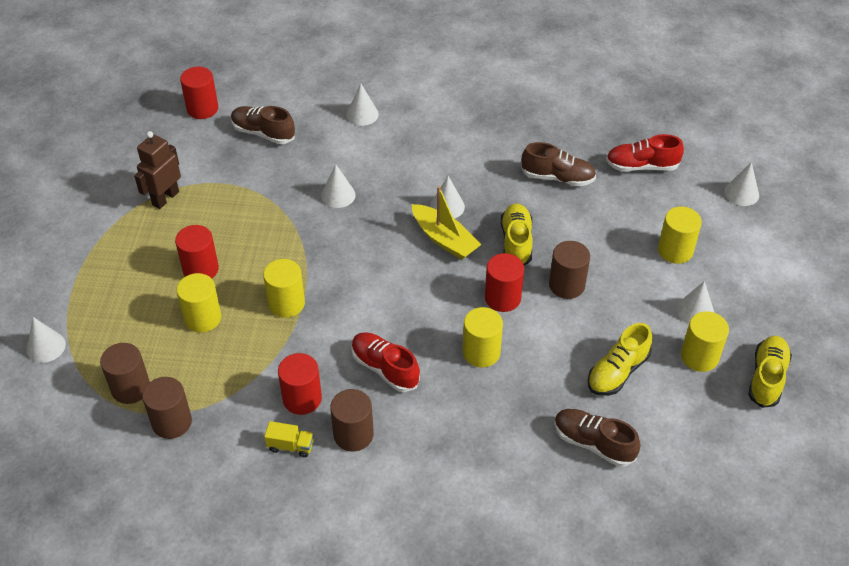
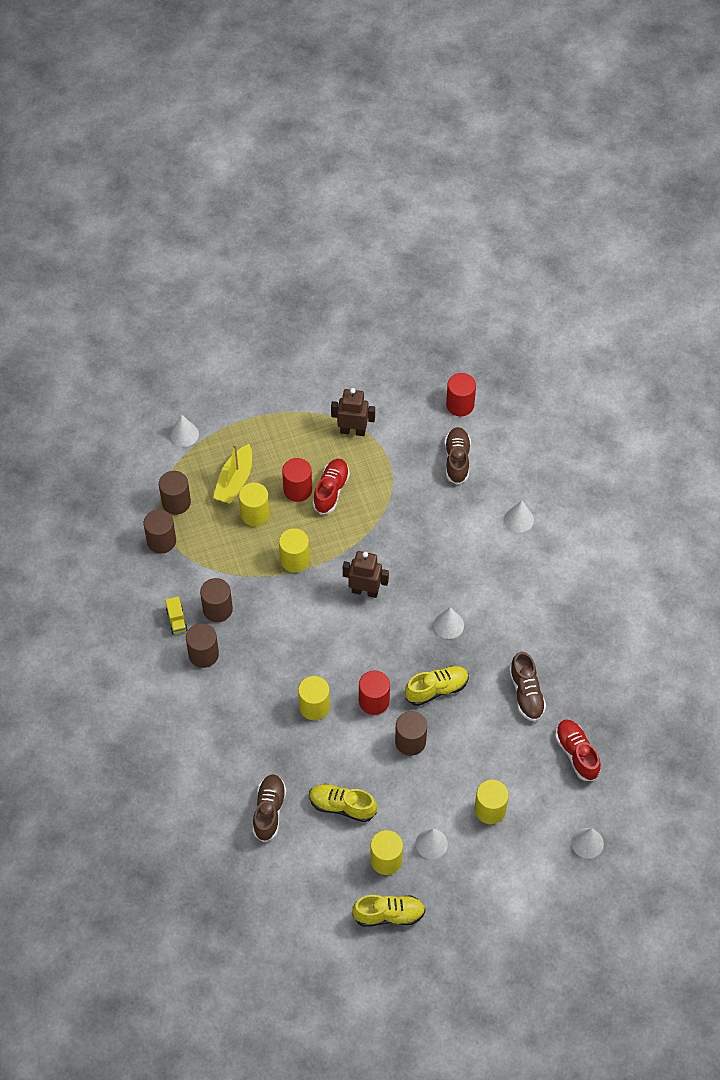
camera: 65 degrees right, 10 degrees up
red cylinder [278,353,322,415] -> brown cylinder [200,578,233,622]
white cone [321,164,356,208] -> none
red shoe [351,332,420,392] -> red shoe moved to [313,459,350,514]
yellow boat [412,186,481,260] -> yellow boat moved to [213,444,252,504]
none -> brown robot [343,551,389,598]

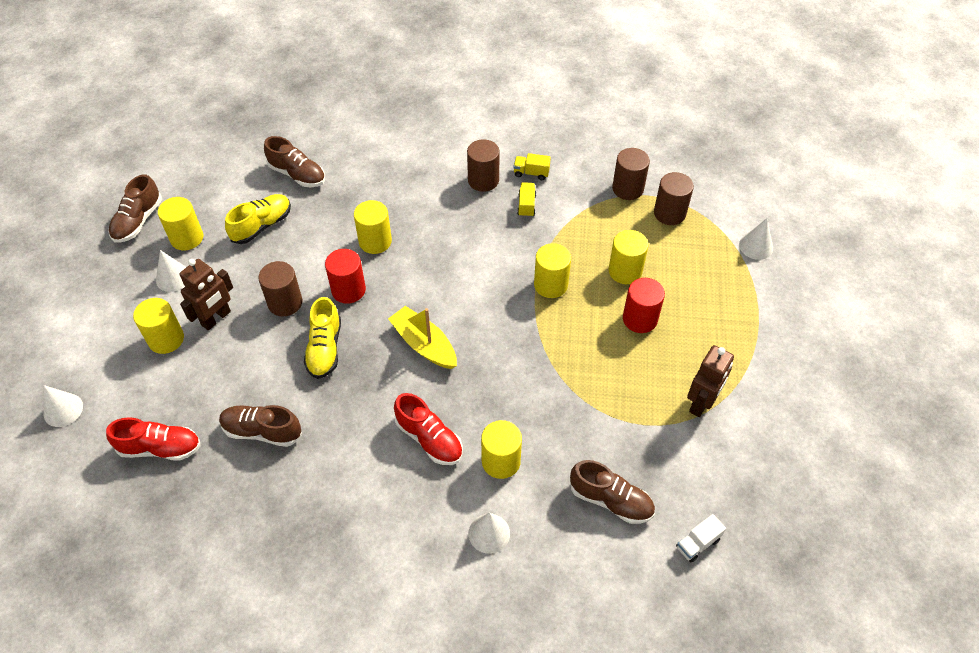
camera: 115 degrees right, 5 degrees down
brown cylinder [200,578,233,622] -> yellow truck [517,182,536,217]
yellow boat [213,444,252,504] -> yellow boat moved to [388,306,457,369]
red shoe [313,459,350,514] -> red shoe moved to [394,393,463,465]
brown robot [343,551,389,598] -> brown robot moved to [180,259,233,331]
yellow shoe [352,895,426,927] -> brown shoe [108,174,162,243]
white cone [434,607,464,639] -> none
red cylinder [446,373,476,416] -> white truck [676,514,726,562]
none -> yellow cylinder [481,420,522,479]

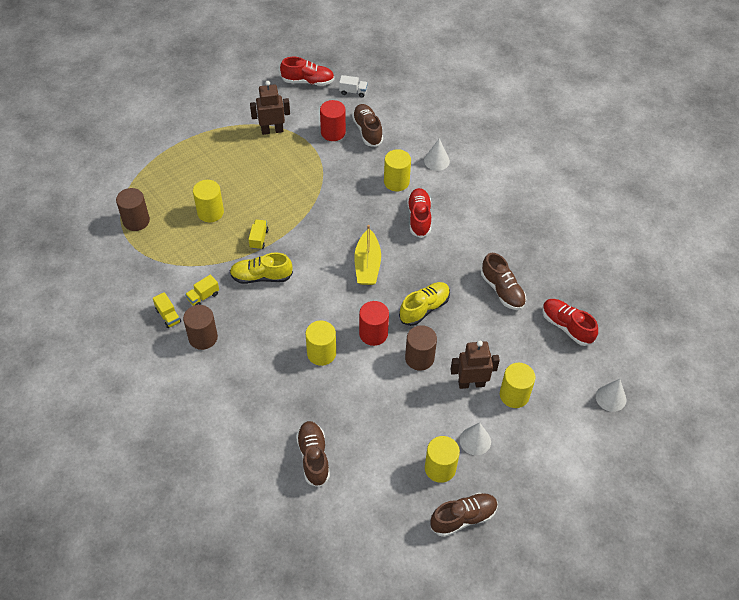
camera: 135 degrees left, 0 degrees up
yellow shoe [225,194,291,244] -> yellow shoe moved to [230,252,293,284]
yellow cylinder [534,243,571,298] -> yellow truck [248,219,269,250]
brown cylinder [612,148,650,200] -> none
red cylinder [623,278,665,333] -> red cylinder moved to [320,100,346,141]
white cone [739,218,773,260] -> none
none -> red shoe [280,57,334,86]

